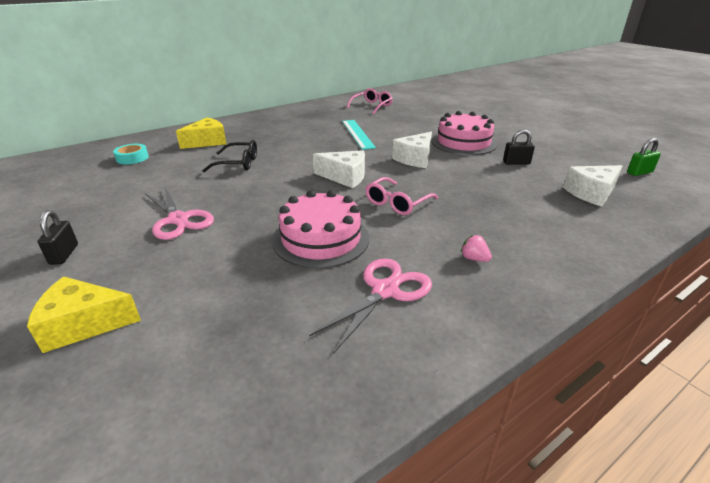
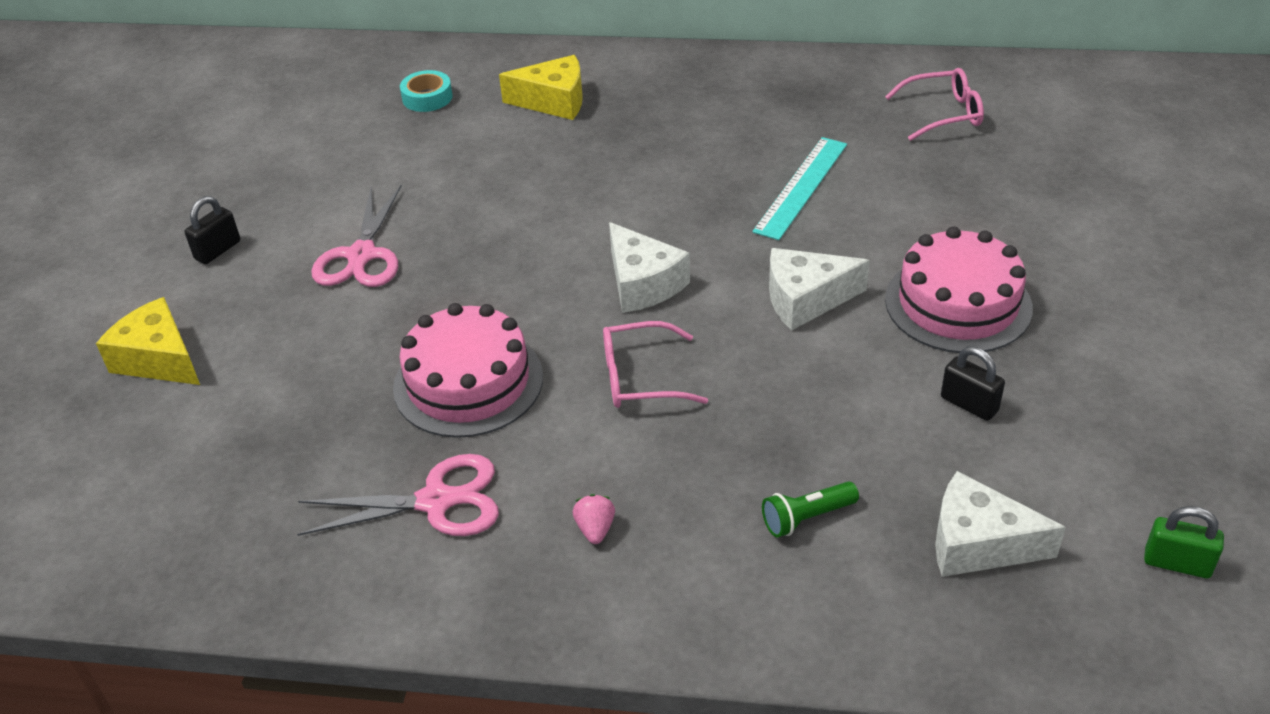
camera: 45 degrees right, 10 degrees up
black glasses [202,140,257,172] -> none
none -> green flashlight [762,481,859,538]

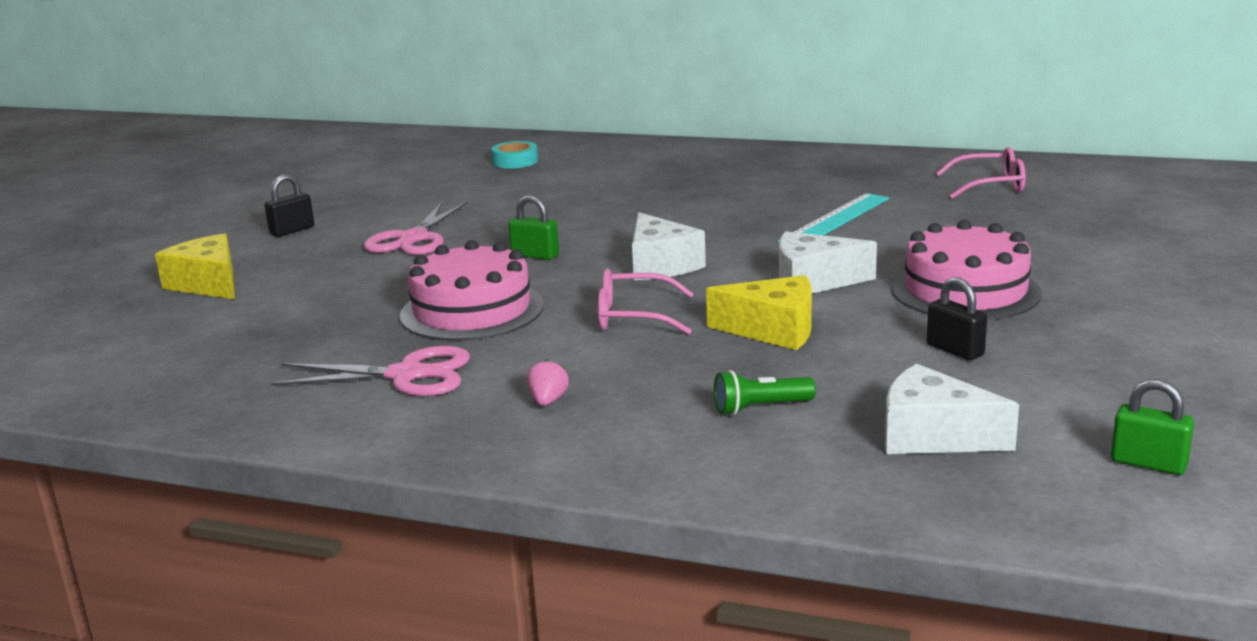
camera: 10 degrees right, 20 degrees down
yellow cheese [499,55,583,120] -> yellow cheese moved to [706,275,812,350]
none -> green padlock [509,195,559,260]

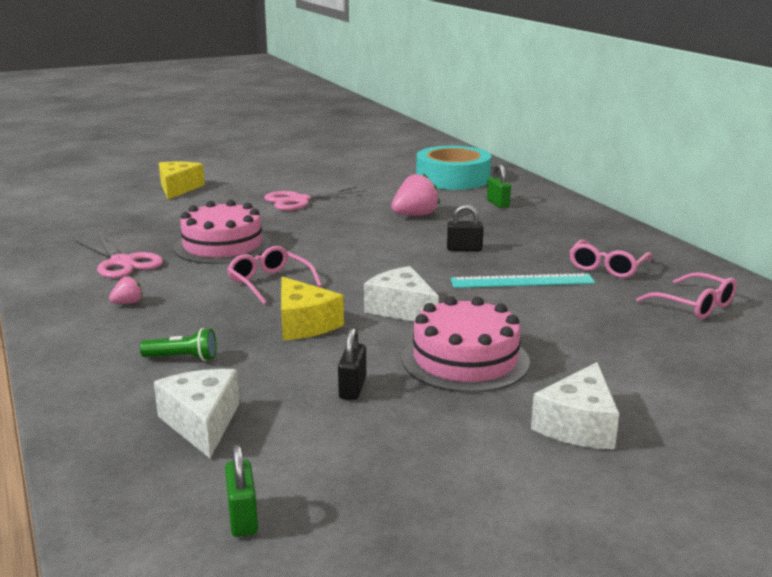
camera: 45 degrees right, 0 degrees up
black padlock [264,174,314,237] -> black padlock moved to [447,205,484,251]
turquoise tape [491,141,538,169] -> turquoise tape [416,146,491,190], size x2.23
green padlock [509,195,559,260] -> green padlock moved to [487,164,511,208]
white cheese [632,212,706,280] -> white cheese moved to [531,362,619,450]
green flashlight [714,370,816,416] -> green flashlight turned 150 degrees clockwise [140,328,217,361]
none -> pink strawberry [391,173,440,216]
none -> pink glasses [570,239,652,278]

